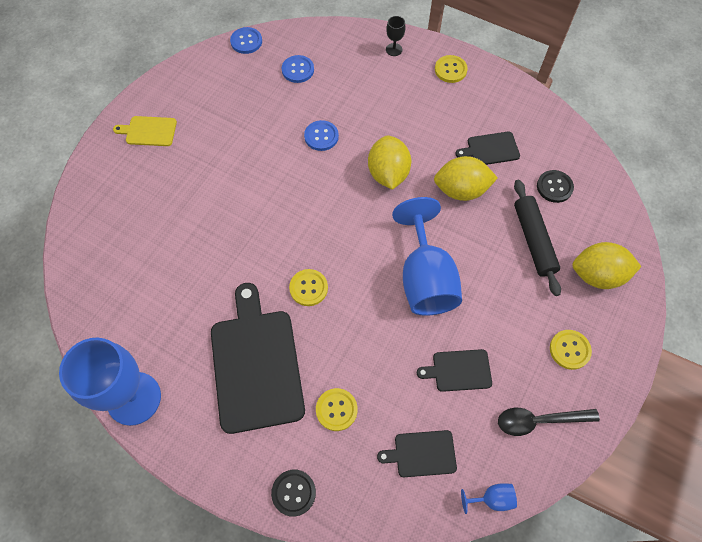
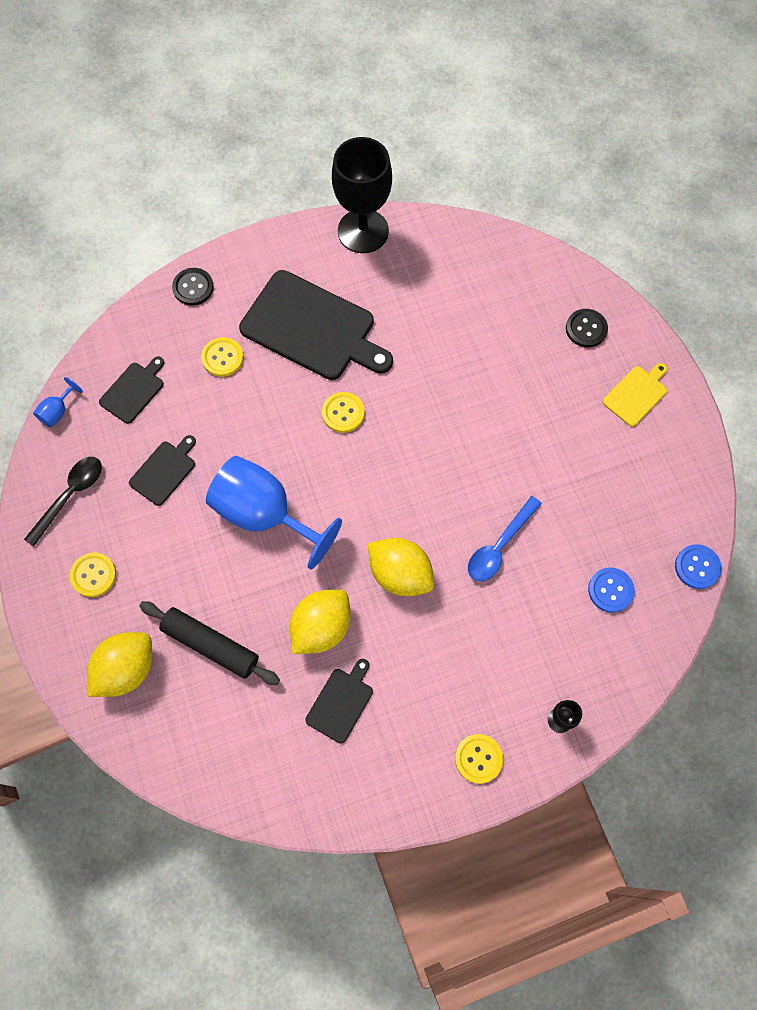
camera: 130 degrees right, 5 degrees up
blue goblet [59,337,161,426] -> black goblet [332,137,392,253]
blue button [304,120,339,151] -> blue spoon [468,496,542,581]
black button [537,170,574,203] -> black button moved to [566,309,608,348]

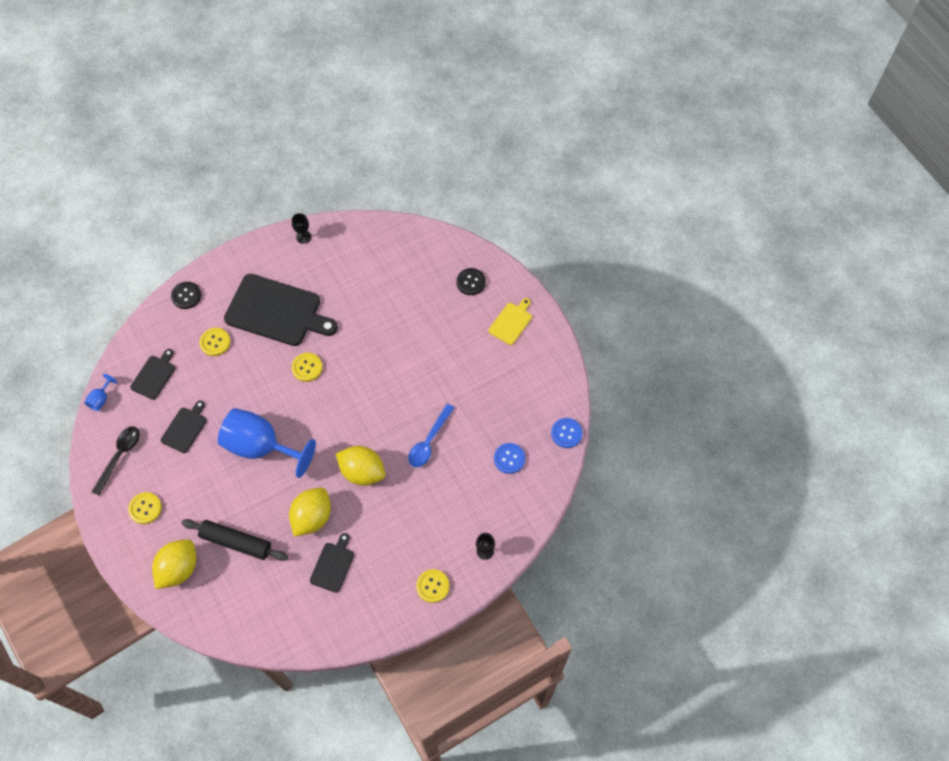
camera: 10 degrees left, 5 degrees down
black goblet [332,137,392,253] -> black goblet [292,213,311,244], size x0.41

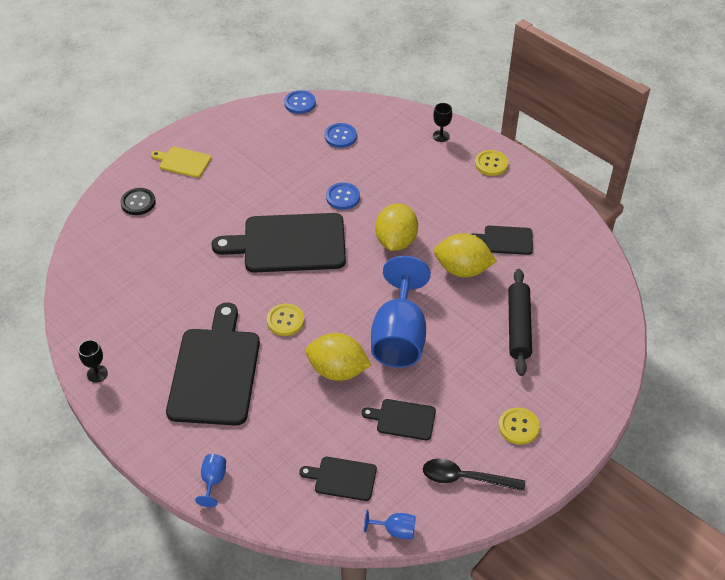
camera: 105 degrees left, 15 degrees down
yellow lemon [152,539,196,589] -> yellow lemon moved to [306,333,371,381]
black button [171,282,201,309] -> blue goblet [195,454,226,507]
yellow button [200,328,230,356] -> none
blue spoon [408,404,454,467] -> blue button [326,183,360,210]
none -> black cutting board [211,213,346,272]

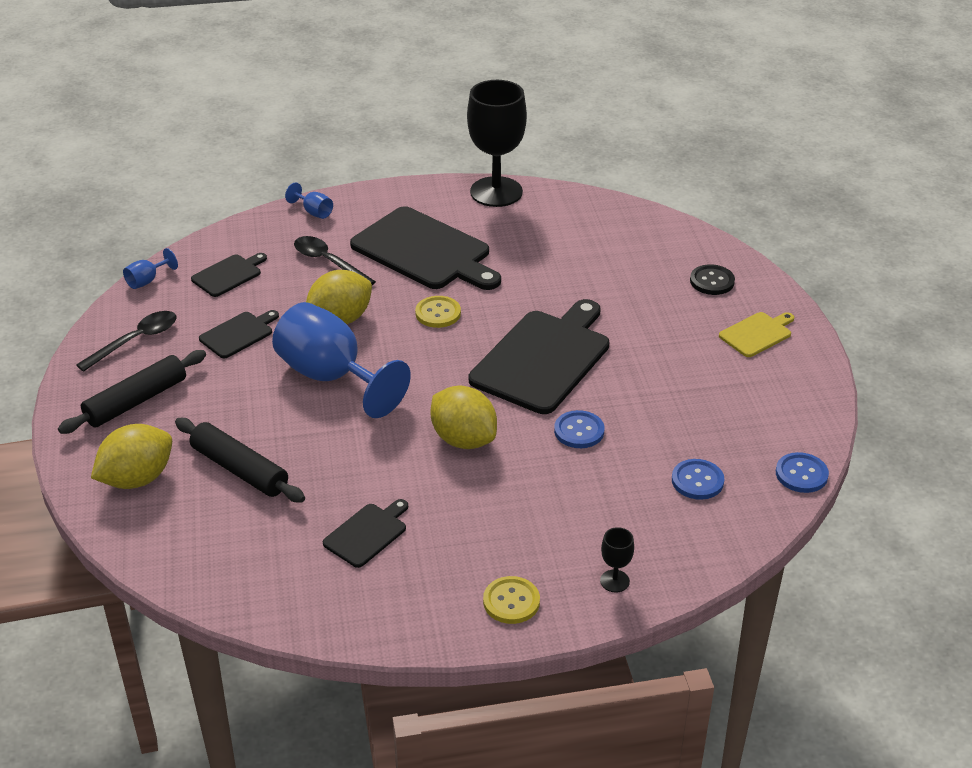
camera: 125 degrees right, 10 degrees down
black goblet [78,340,108,382] -> black goblet [467,80,527,207], size x2.45
yellow lemon [434,233,497,277] -> yellow lemon moved to [91,424,172,489]
yellow button [499,407,540,445] -> black rolling pin [58,350,206,434]
none -> black spoon [294,236,376,285]

